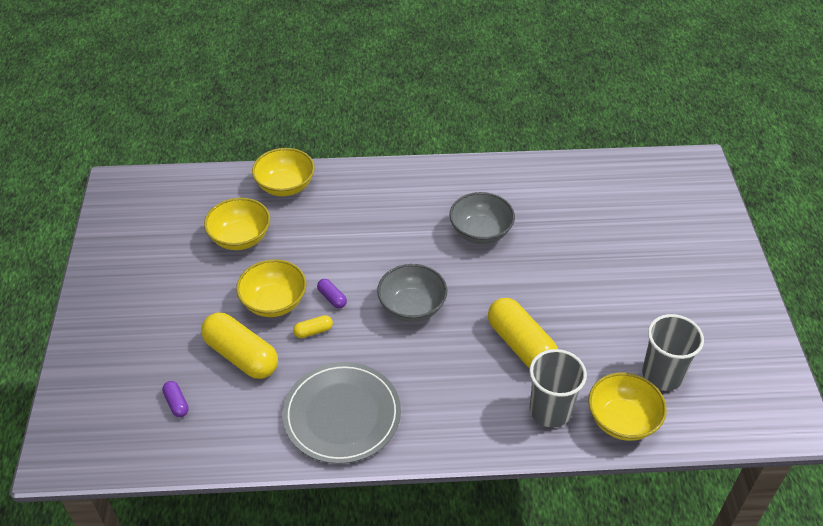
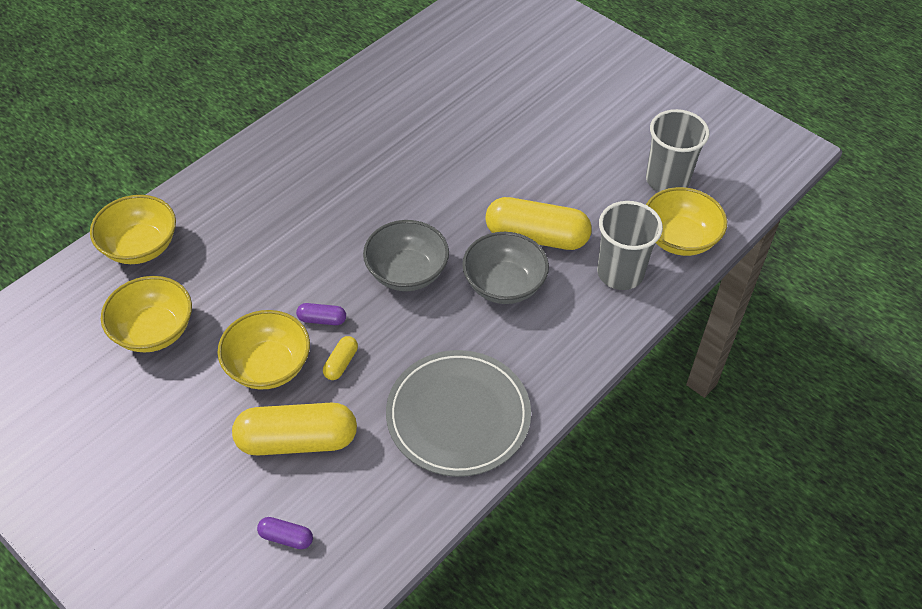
camera: 45 degrees left, 5 degrees up
grey bowl [449,192,515,244] -> grey bowl moved to [462,232,549,304]

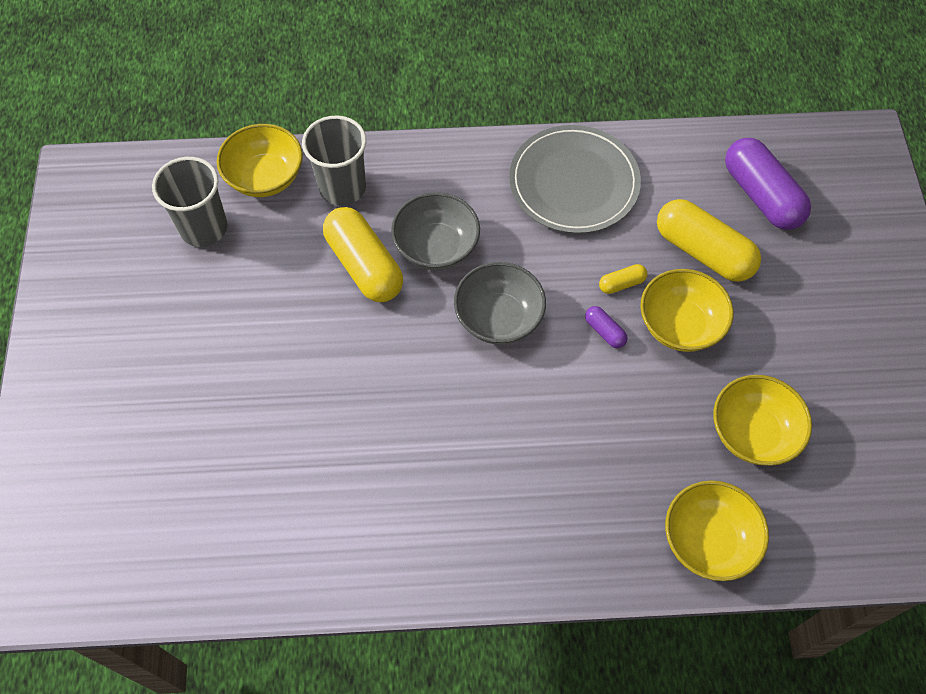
camera: 135 degrees left, 10 degrees up
purple capsule [257,517,313,549] -> purple capsule [725,138,811,230], size x2.25

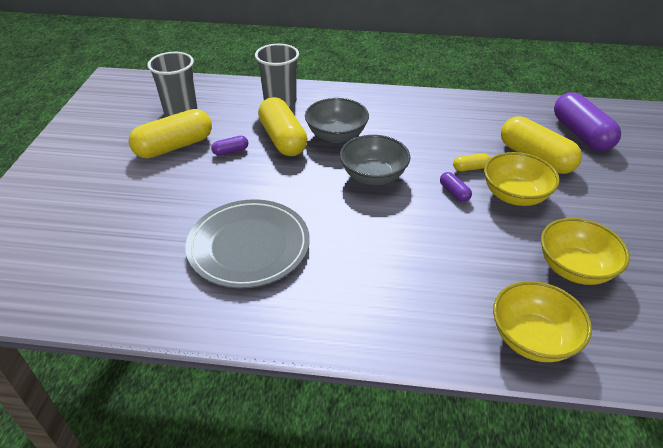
camera: 10 degrees right, 20 degrees down
yellow bowl [217,124,303,197] -> none
grey plate [509,125,641,234] -> grey plate moved to [185,199,310,288]
none -> yellow capsule [129,109,212,158]
none -> purple capsule [211,136,248,156]

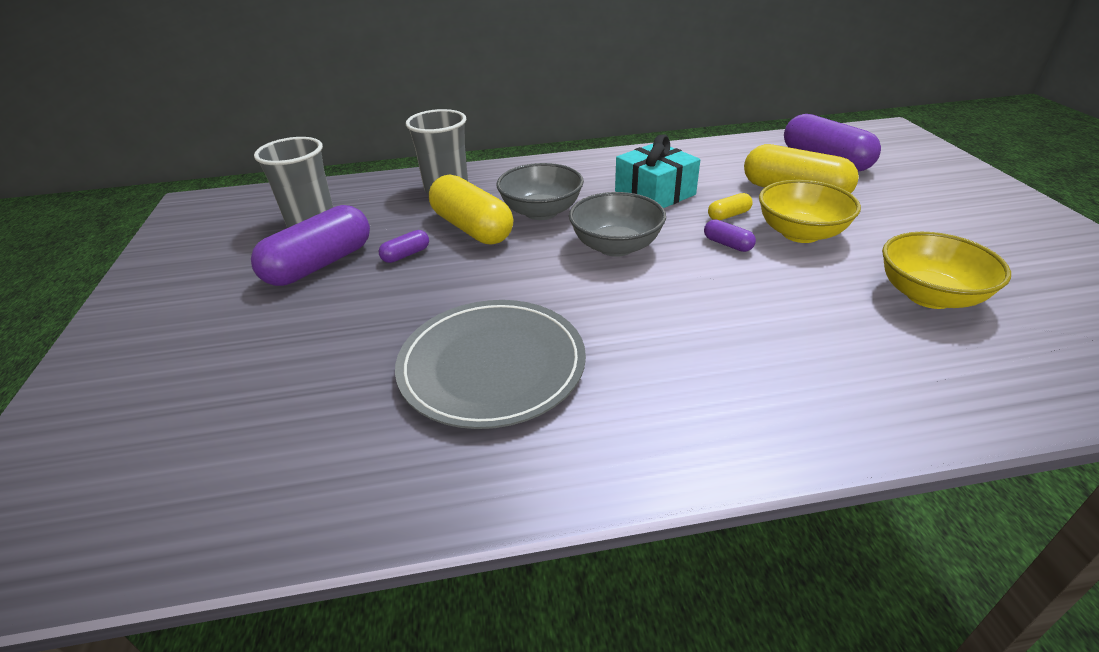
camera: 15 degrees left, 5 degrees down
yellow capsule [129,109,212,158] -> purple capsule [251,205,370,286]
yellow bowl [493,281,592,362] -> none
none -> turquoise gift [615,134,700,208]

